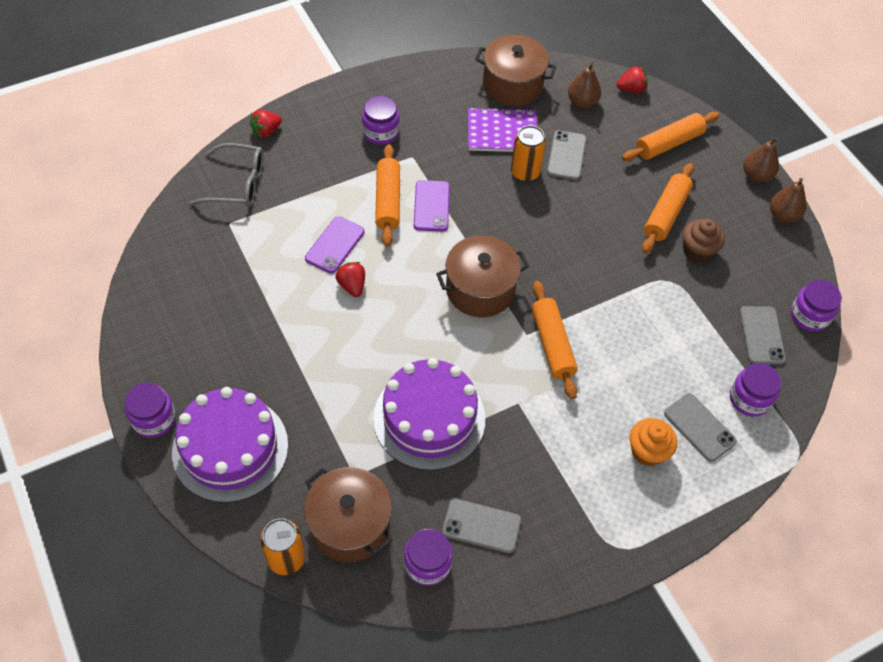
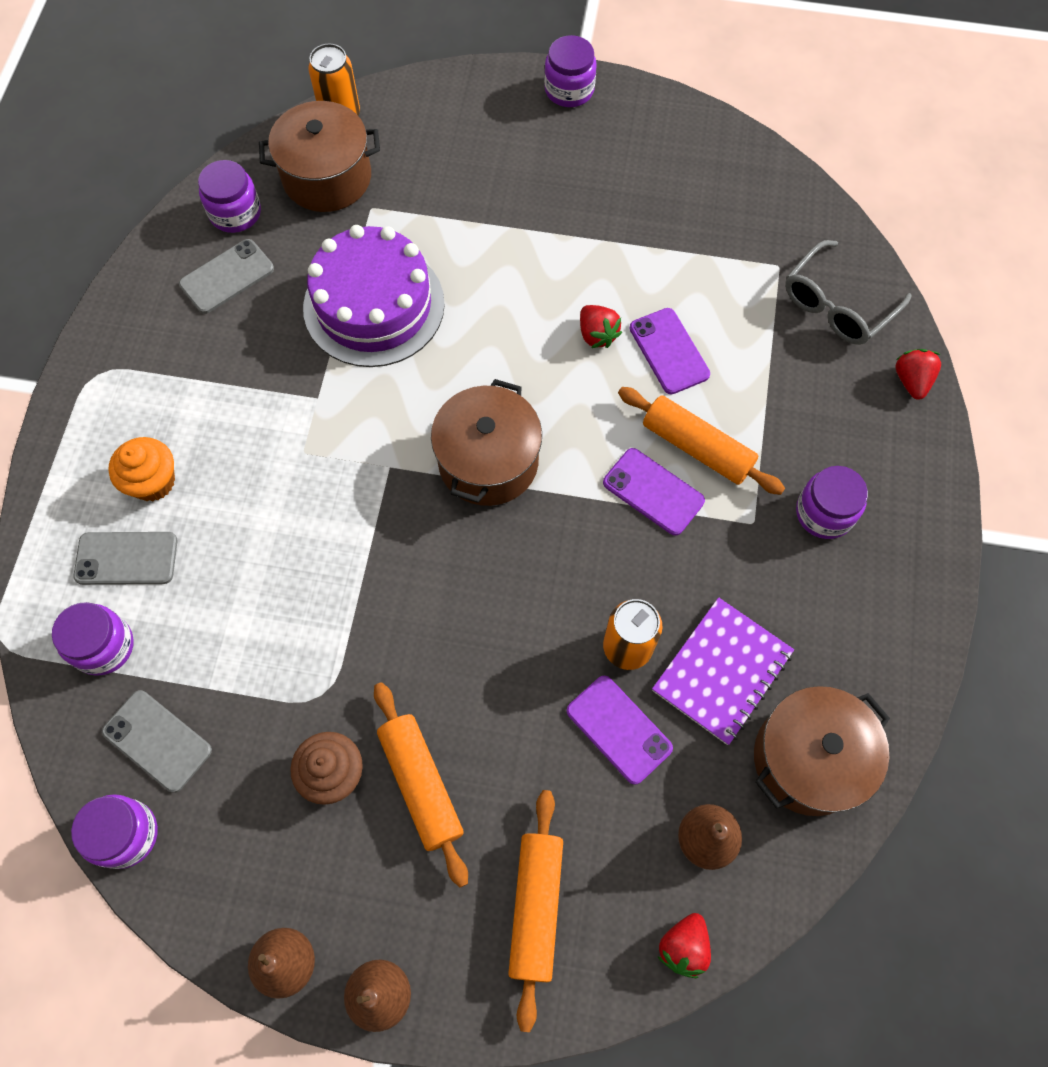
camera: 130 degrees right, 10 degrees up
purple cake [172,387,288,503] -> none
red strawberry [335,262,365,297] -> red strawberry turned 45 degrees clockwise [580,305,622,348]
orange rolling pin [532,281,578,399] -> none
grey phone [547,130,586,180] -> purple phone [567,676,673,785]

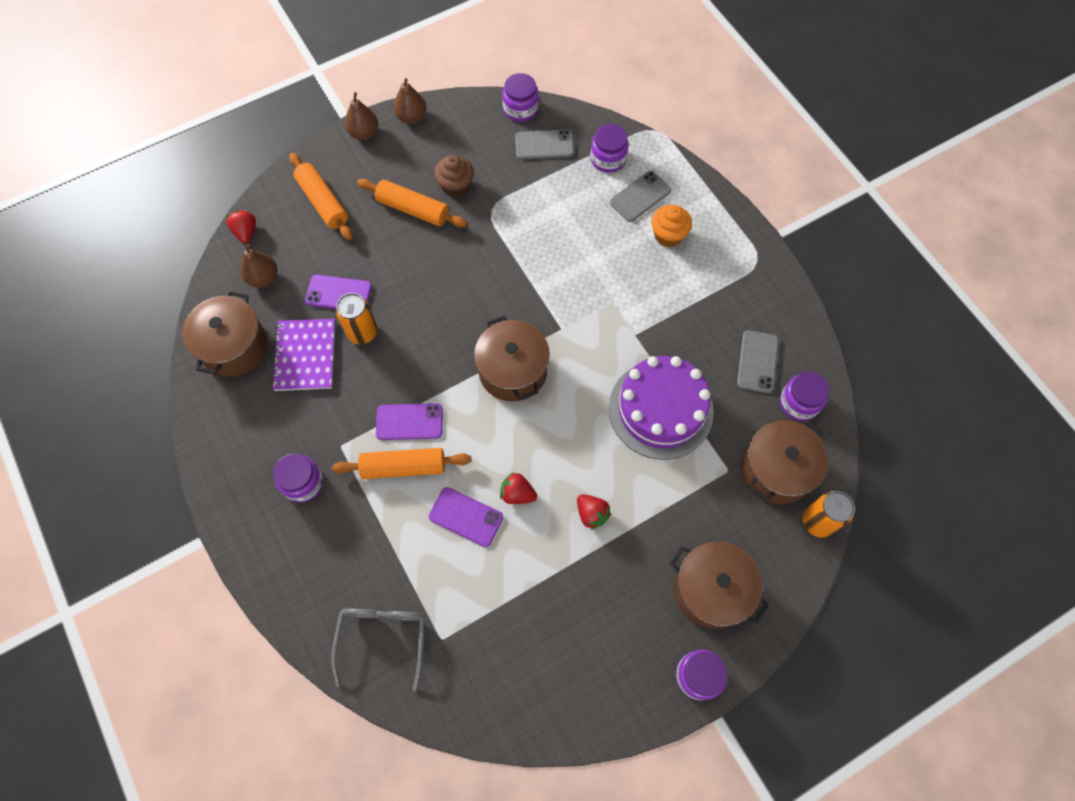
camera: 140 degrees right, 0 degrees up
red strawberry [896,349,941,400] -> red strawberry moved to [577,494,611,530]
none -> brown pot [670,541,769,629]

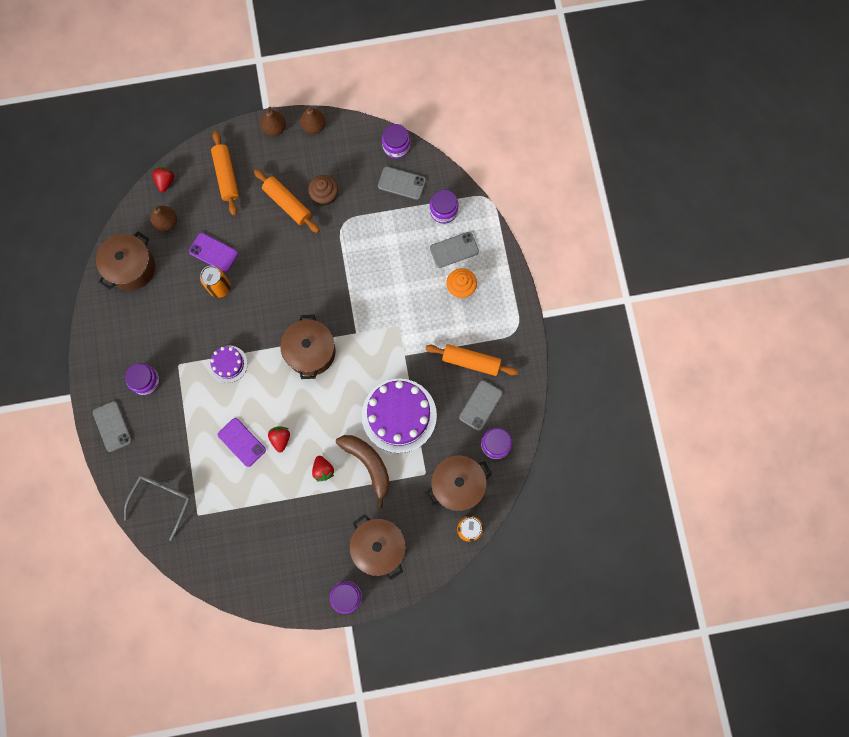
camera: 20 degrees right, 10 degrees up
purple notebook [272,319,335,391] -> none
orange rolling pin [332,448,472,479] -> orange rolling pin moved to [425,344,518,376]
purple phone [376,403,443,440] -> purple cake [210,346,248,383]
red strawberry [500,472,537,504] -> red strawberry turned 45 degrees clockwise [268,426,290,453]
none -> grey phone [93,401,132,452]
none -> brown banana [336,435,390,508]

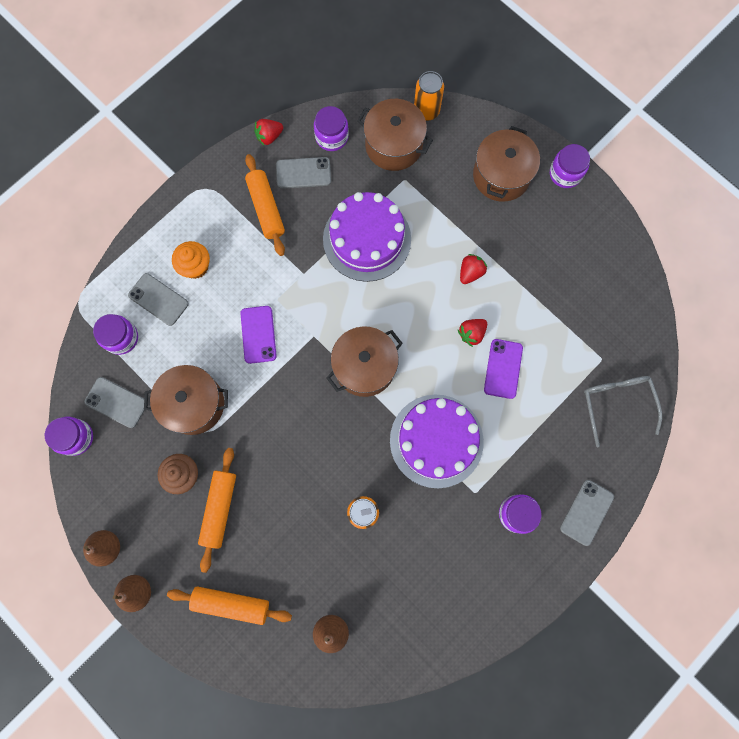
camera: 125 degrees left, 0 degrees up
brown pot [96,232,155,291] -> brown pot moved to [144,365,228,435]
grey glasses [124,475,191,541] -> grey glasses turned 90 degrees clockwise [584,376,662,447]
red strawberry [152,167,174,192] -> red strawberry moved to [254,119,283,145]
purple phone [189,233,238,272] -> purple phone moved to [240,306,277,364]
purple cake [210,346,248,383] -> purple cake [390,395,484,488], size x1.97
orange rolling pin [211,131,239,216] -> orange rolling pin turned 60 degrees clockwise [167,586,292,625]
brown banana [336,435,390,508] -> none
grey phone [378,166,426,200] -> grey phone turned 45 degrees counterclockwise [84,377,145,428]

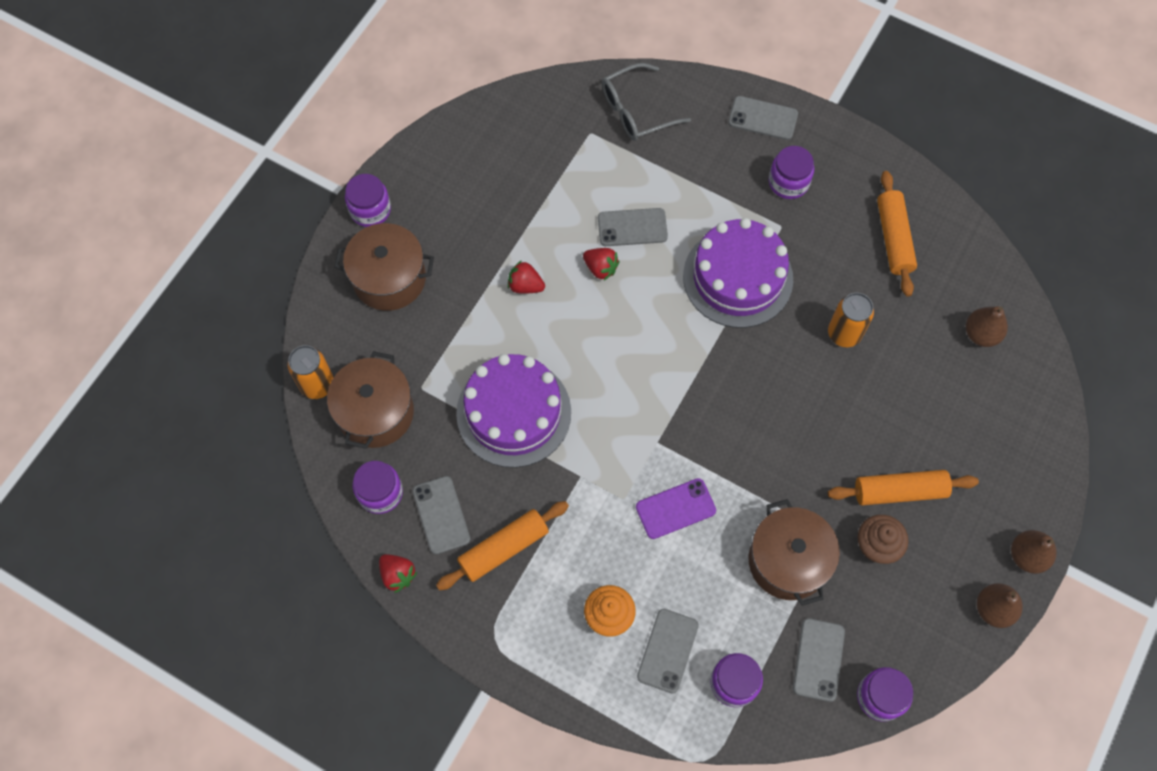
camera: 105 degrees left, 10 degrees down
orange rolling pin [167,586,292,625] -> orange rolling pin moved to [877,171,917,297]
brown pot [326,326,403,397] -> none
purple phone [484,339,523,399] -> grey phone [598,208,668,246]

